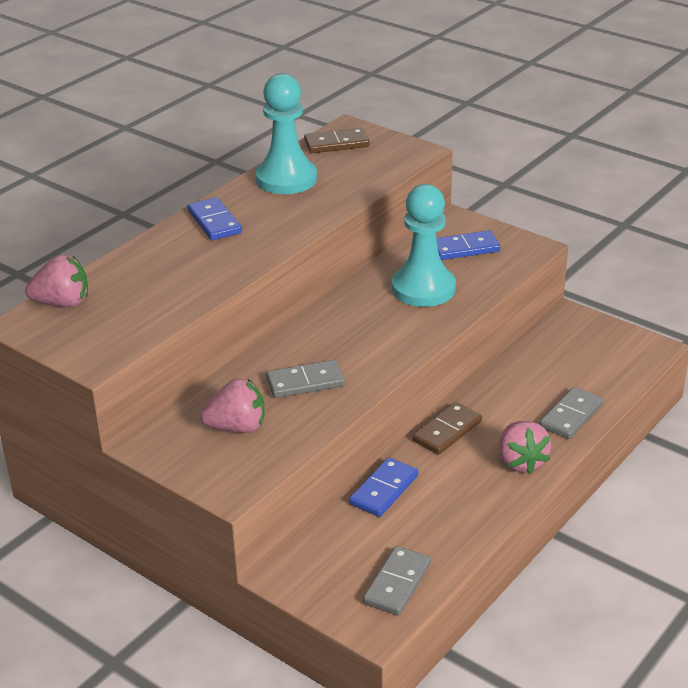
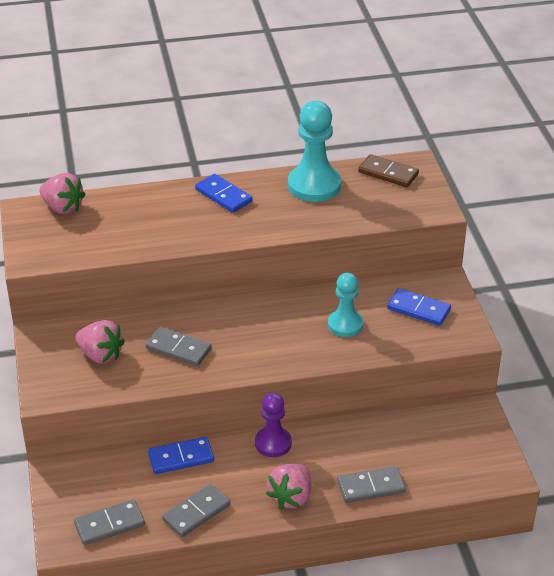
camera: 40 degrees right, 5 degrees up
blue domino [188,197,242,240] -> blue domino turned 60 degrees counterclockwise [195,174,253,213]
turquoise pawn [392,184,456,307] -> turquoise pawn [328,273,363,337], size x0.63
brown domino [412,402,482,455] -> purple pawn [255,393,292,457]
none -> grey domino [162,484,230,537]

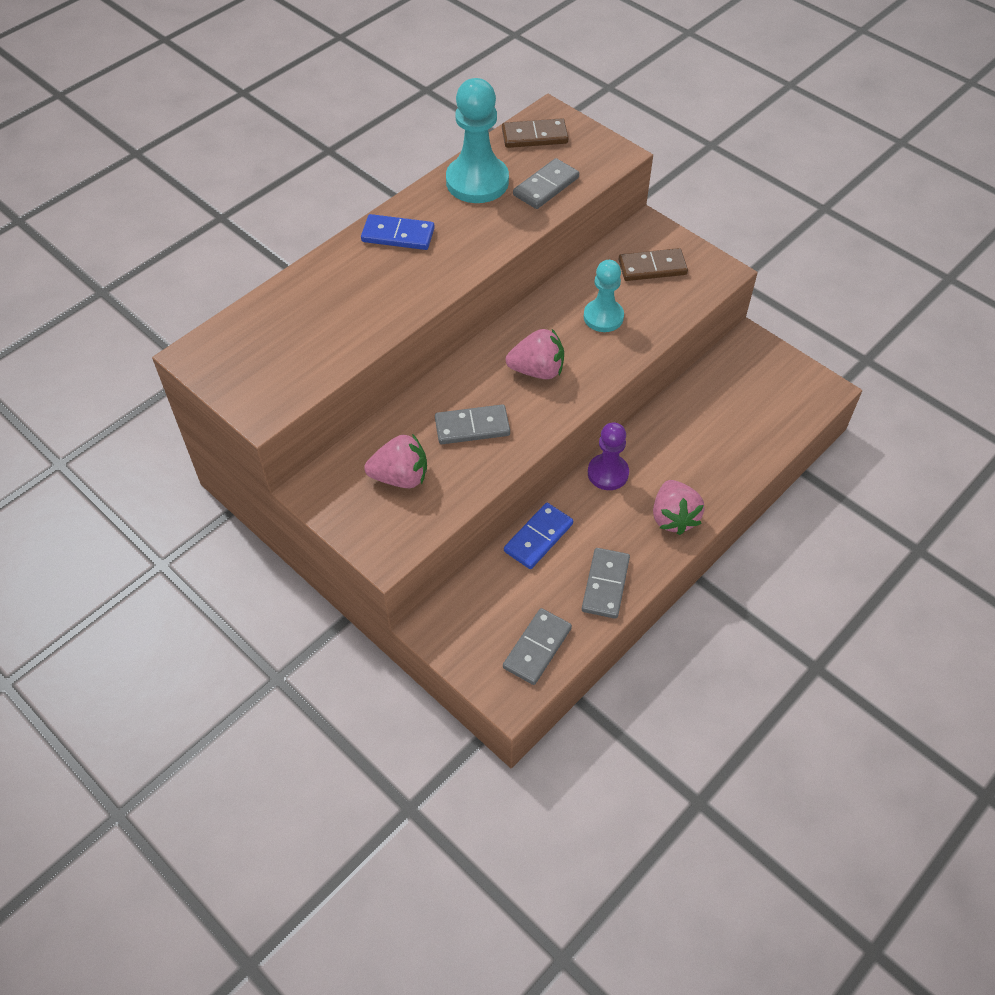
camera: 35 degrees left, 15 degrees up
pink strawberry [40,173,86,214] -> pink strawberry moved to [506,329,564,379]
grey domino [337,466,406,503] -> grey domino moved to [513,158,579,209]
blue domino [387,288,451,326] -> brown domino [618,248,688,281]

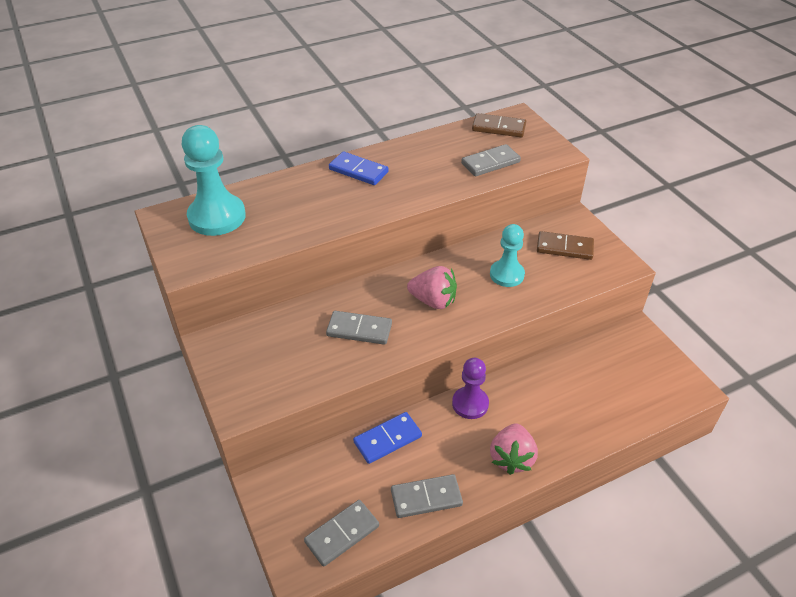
camera: 20 degrees right, 10 degrees down
pink strawberry [364,434,427,488] -> none
turquoise pawn [446,78,509,203] -> turquoise pawn moved to [182,125,246,236]
grey domino [582,548,630,619] -> grey domino turned 45 degrees clockwise [391,474,463,518]

